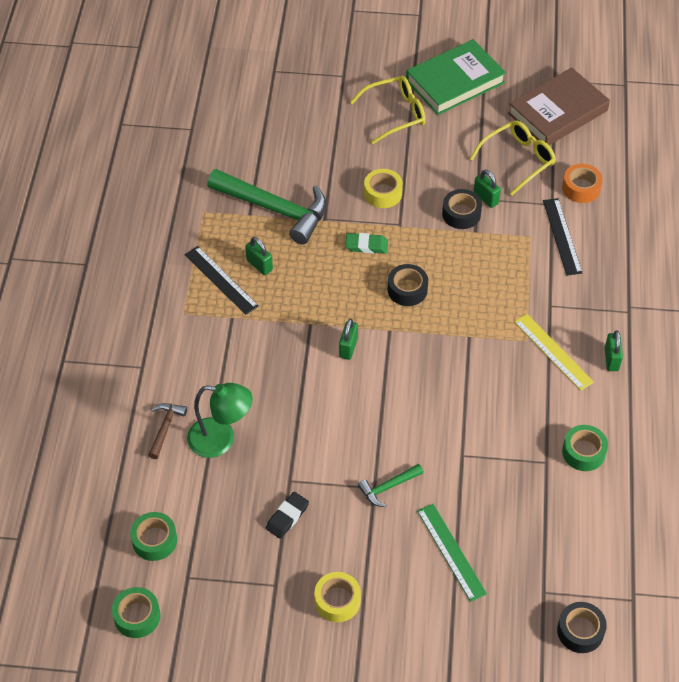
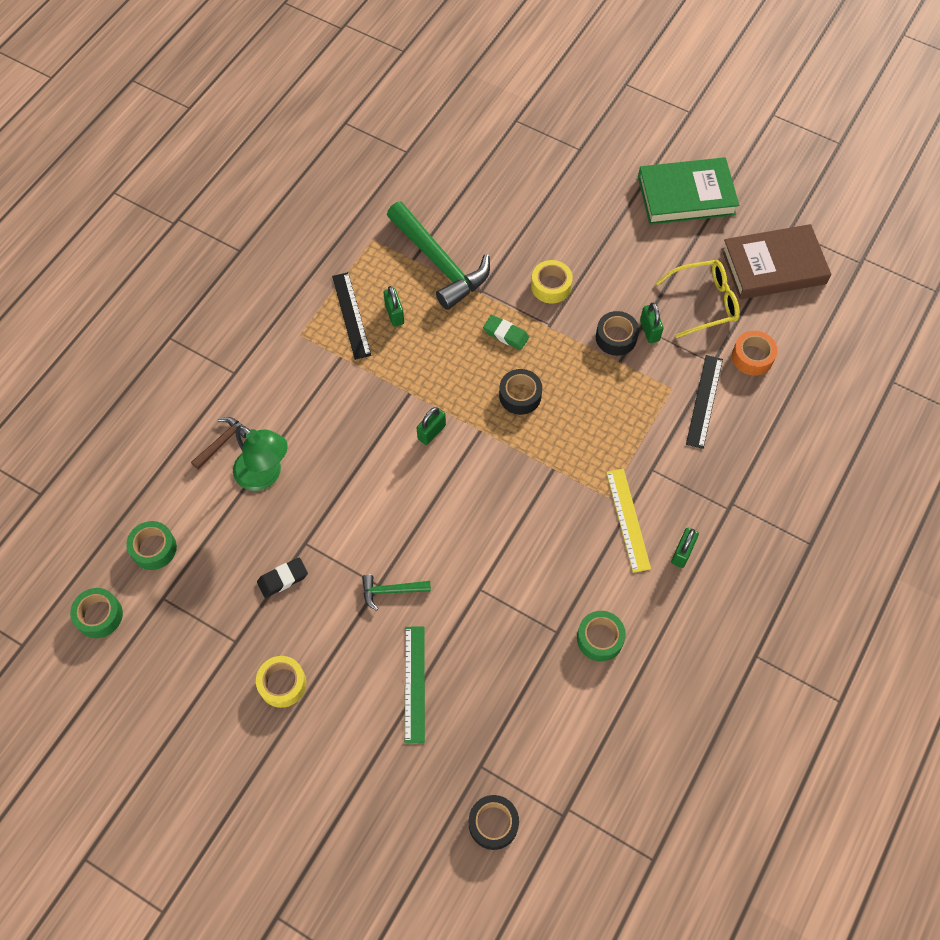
camera: 25 degrees right, 10 degrees up
yellow glasses [350,76,426,144] -> none

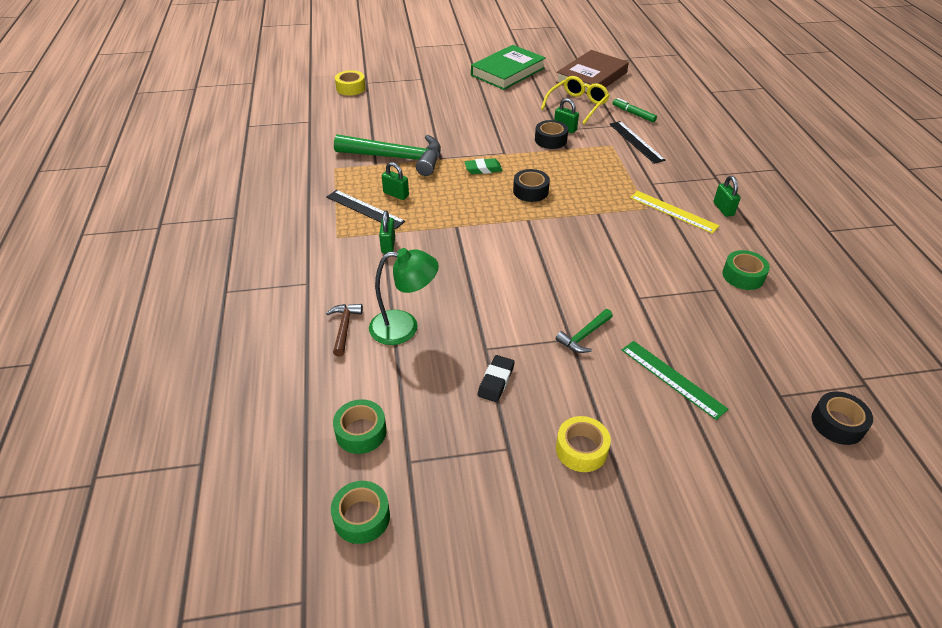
camera: 40 degrees left, 20 degrees down
green padlock [417,407,446,445] -> green padlock moved to [379,211,395,253]
yellow tape [531,260,573,304] -> yellow tape moved to [335,70,366,95]
orange tape [732,331,778,376] -> green marker [612,98,657,122]

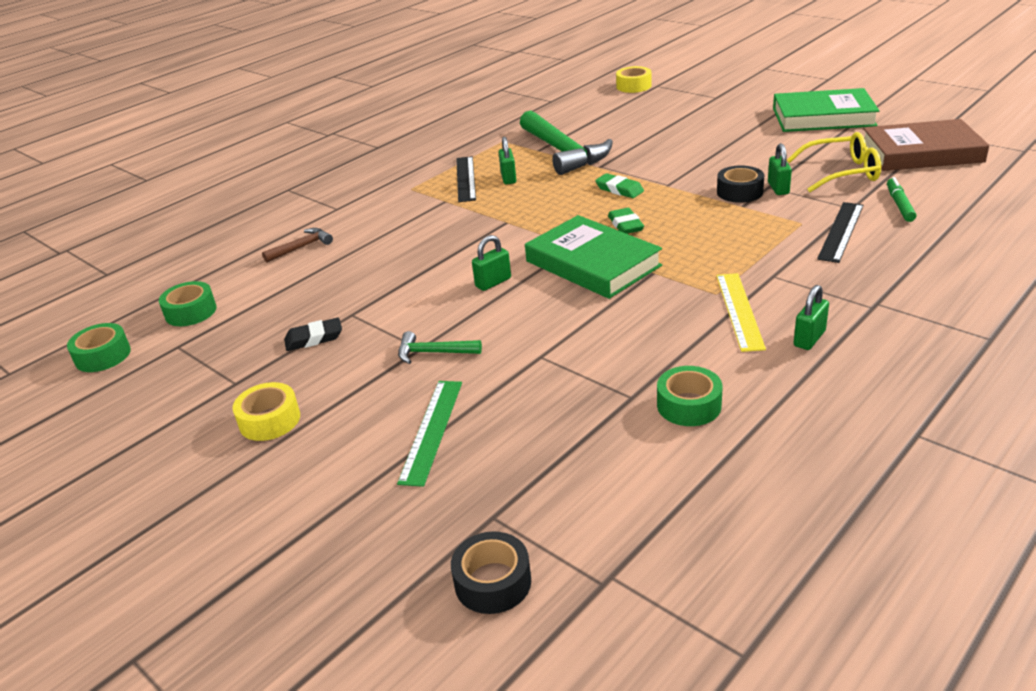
camera: 55 degrees right, 10 degrees down
green lamp [369,248,439,345] -> none
green padlock [379,211,395,253] -> green padlock moved to [472,235,511,291]
black tape [513,169,550,202] -> green eraser [608,208,644,234]
none -> green book [525,215,662,299]

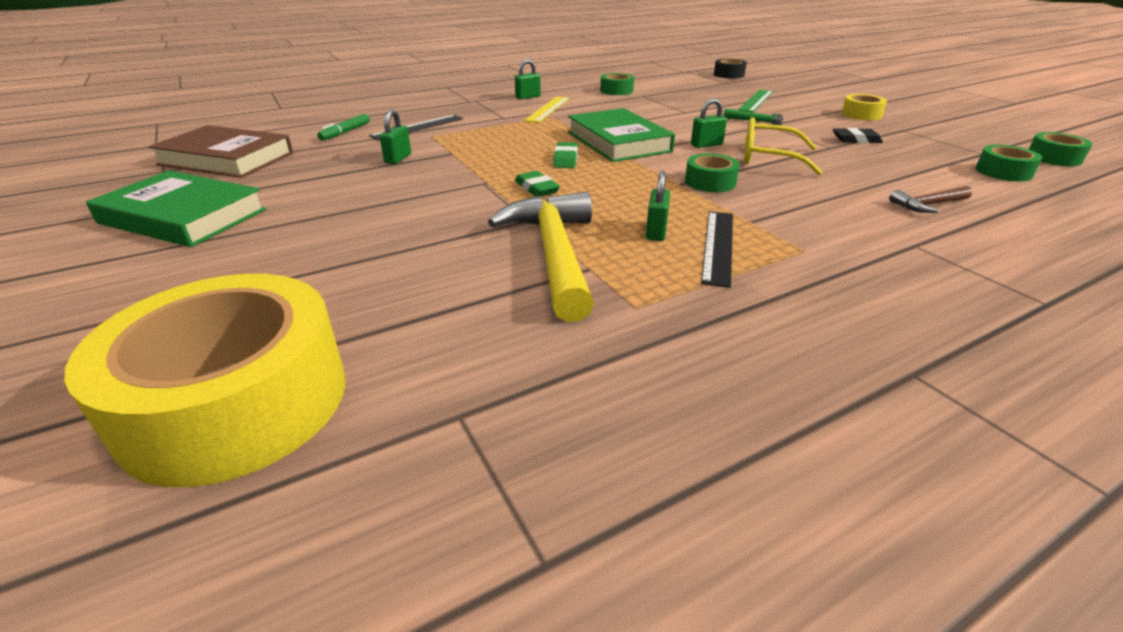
camera: 165 degrees left, 0 degrees up
green hammer [520,110,613,175] -> yellow hammer [488,192,594,322]
yellow tape [616,66,652,93] -> yellow tape [64,274,346,487], size x2.28
black tape [717,165,764,203] -> none
yellow glasses [787,132,881,192] -> yellow glasses moved to [744,117,823,175]
none -> green tape [685,154,740,192]

